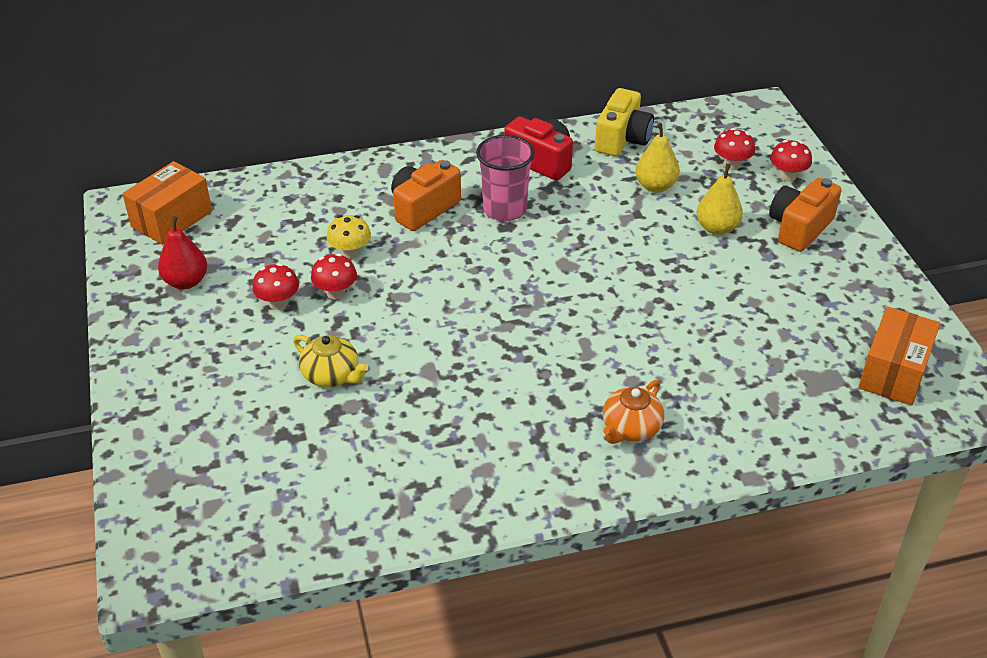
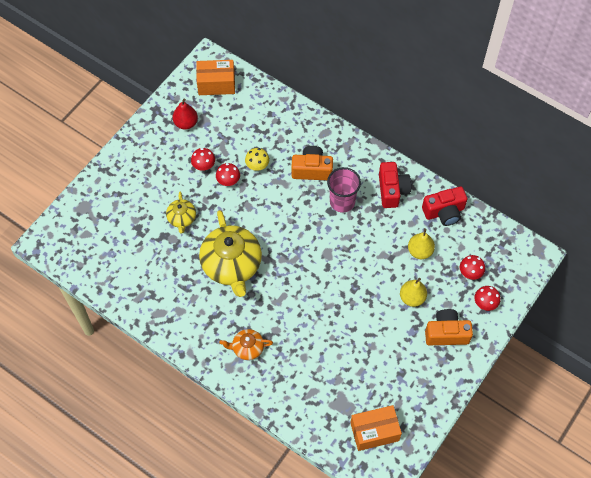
camera: 50 degrees right, 20 degrees up
yellow camera [595,88,654,156] -> red camera [422,186,467,226]
none -> yellow teapot [199,210,262,297]

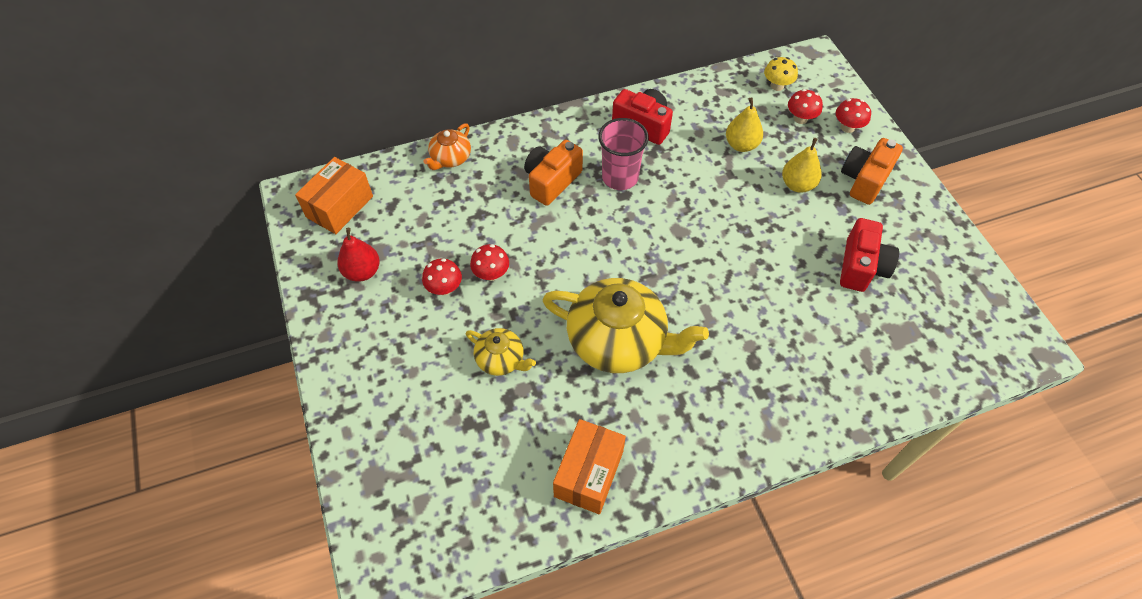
camera: 55 degrees left, 5 degrees down
orange teapot [219,329,273,360] -> orange teapot moved to [423,123,471,170]
yellow mushroom [245,148,269,171] -> yellow mushroom moved to [764,57,798,91]
orange box [351,405,402,451] -> orange box moved to [553,419,626,514]
red camera [422,186,467,226] -> red camera moved to [840,218,899,292]

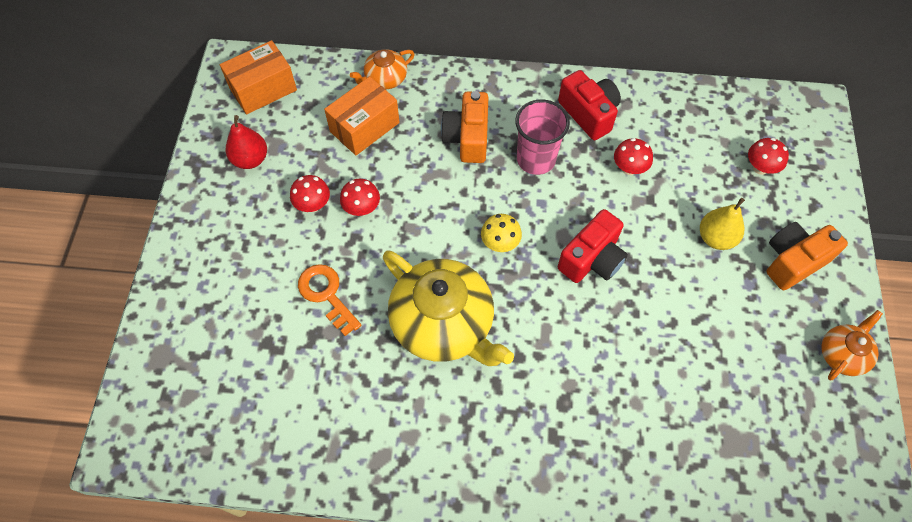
camera: 25 degrees right, 5 degrees up
yellow teapot [466,328,536,376] -> orange key [298,264,362,336]
orange camera [524,140,583,206] -> orange camera turned 60 degrees counterclockwise [441,91,488,163]
orange box [553,419,626,514] -> orange box moved to [324,76,400,155]
yellow pear [726,97,763,152] -> none
yellow mushroom [764,57,798,91] -> yellow mushroom moved to [481,214,522,252]
red mushroom [836,98,871,133] -> red mushroom moved to [614,138,653,175]
red camera [840,218,899,292] -> red camera moved to [558,209,628,283]
none -> orange teapot [821,310,883,380]

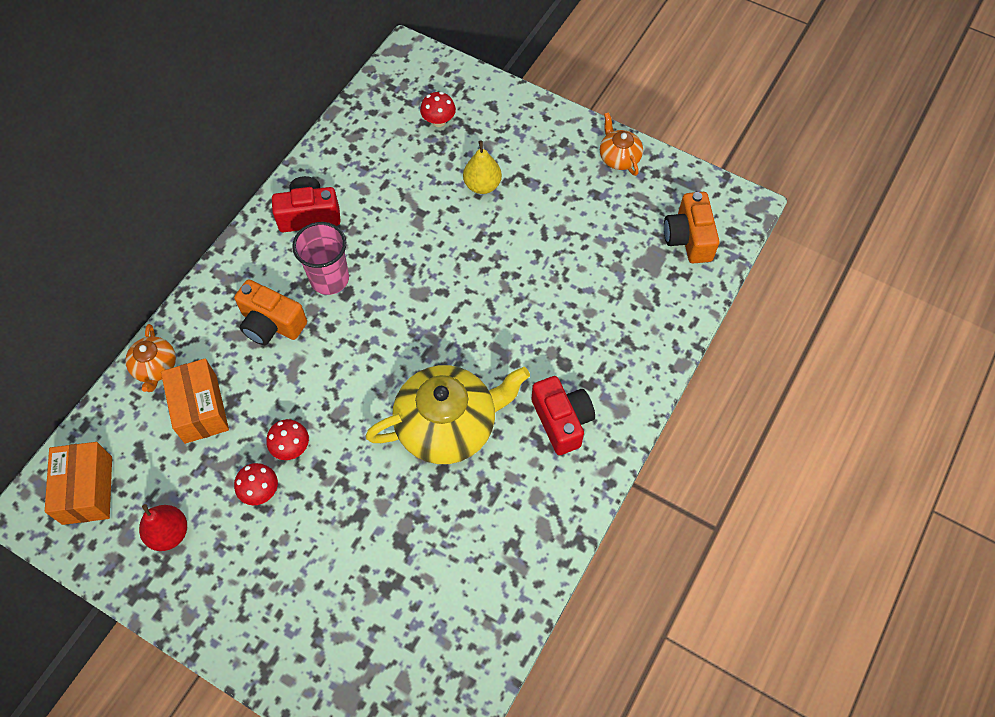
camera: 65 degrees left, 0 degrees up
orange key [298,264,362,336] -> none
yellow mushroom [481,214,522,252] -> none
red camera [558,209,628,283] -> red camera moved to [532,376,595,455]
red mushroom [614,138,653,175] -> none
orange camera [766,222,848,290] -> orange camera moved to [664,192,720,263]

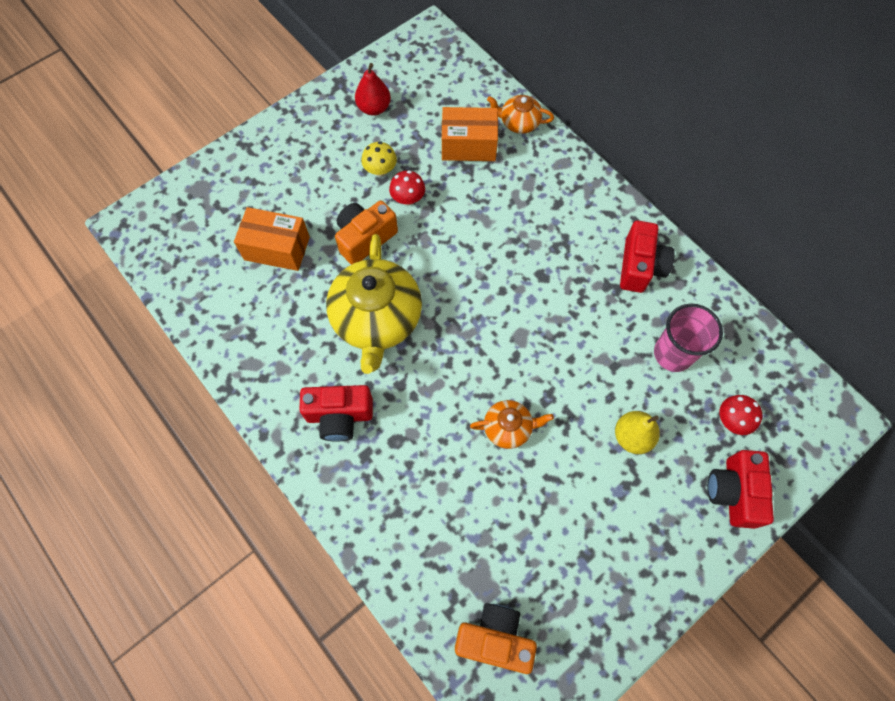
camera: 110 degrees right, 5 degrees up
orange box [45,442,112,525] -> orange box moved to [234,207,310,271]
orange camera [234,279,307,345] -> orange camera moved to [335,201,398,265]
red mushroom [234,463,278,505] -> yellow mushroom [361,141,397,177]
pink cup [292,222,349,295] -> pink cup moved to [654,304,723,372]
orange teapot [600,112,643,176] -> orange teapot moved to [470,400,554,449]
none -> red camera [707,450,774,529]

